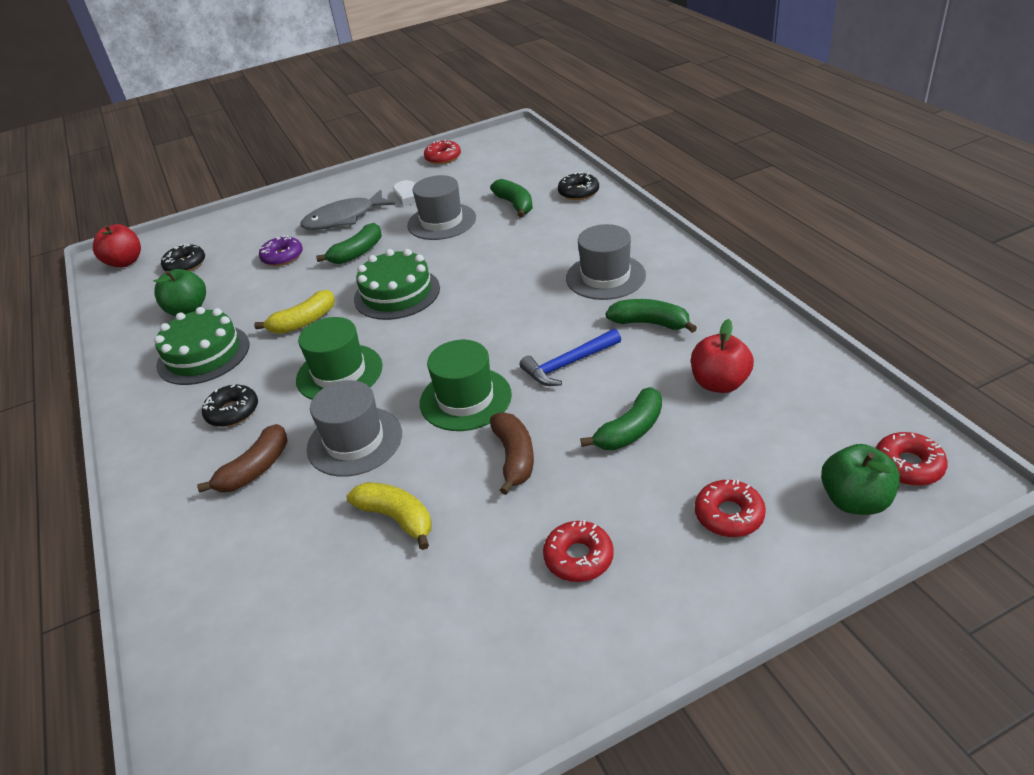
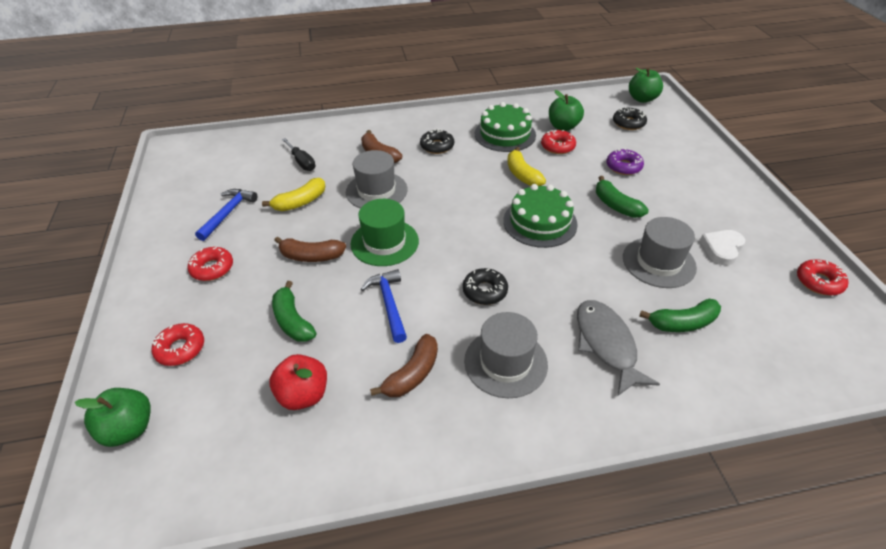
camera: 100 degrees right, 5 degrees up
red apple [93,224,141,268] -> green apple [629,68,663,103]
green hat [296,317,383,400] -> none
grey fish [300,189,395,230] -> grey fish moved to [577,300,660,396]
black donut [558,172,599,200] -> black donut moved to [463,268,508,305]
green banana [606,299,697,333] -> brown banana [370,334,438,397]
red donut [876,432,948,486] -> red donut moved to [541,130,576,154]
none -> blue hammer [195,189,257,241]
none -> black screwdriver [282,138,316,171]

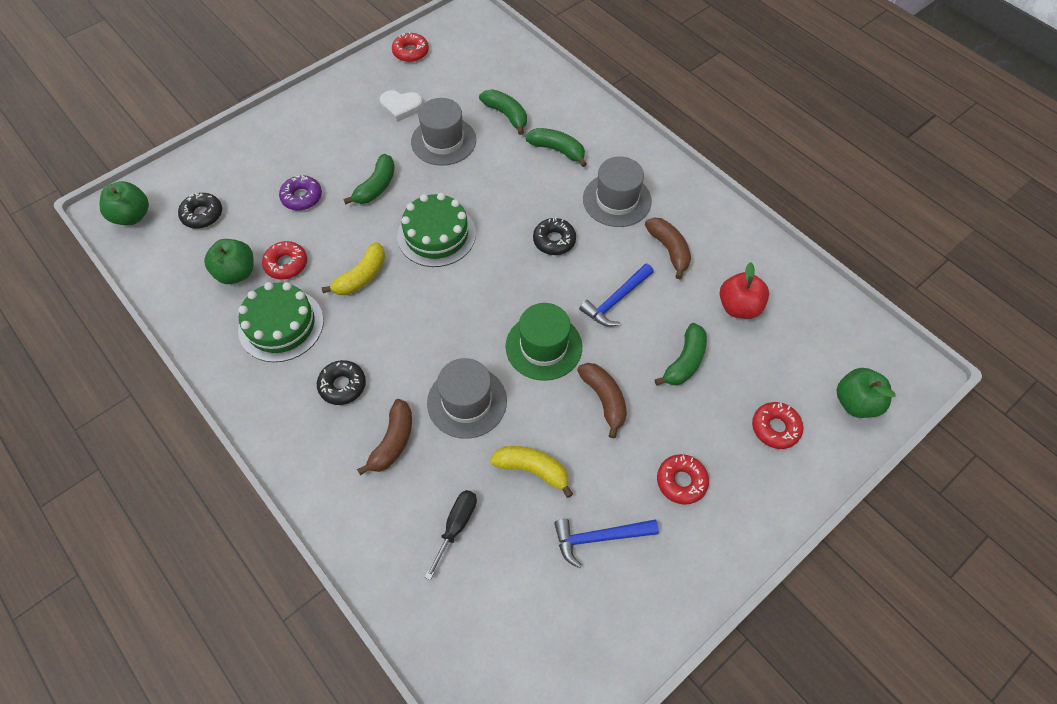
camera: 120 degrees left, 15 degrees up
brown banana [370,334,438,397] -> brown banana turned 60 degrees clockwise [645,217,691,279]
grey fish [577,300,660,396] -> green banana [525,128,587,167]

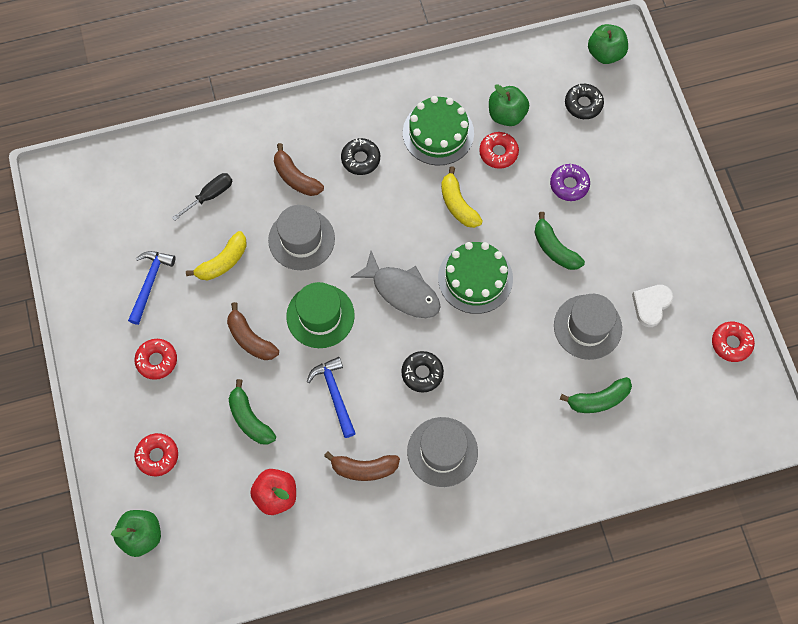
camera: 115 degrees right, 10 degrees up
black screwdriver [425,490,477,580] -> black screwdriver turned 90 degrees counterclockwise [172,173,232,221]
green banana [525,128,587,167] -> none
brown banana [577,363,627,439] -> brown banana turned 45 degrees clockwise [227,302,279,360]
none -> grey fish [351,251,440,318]

